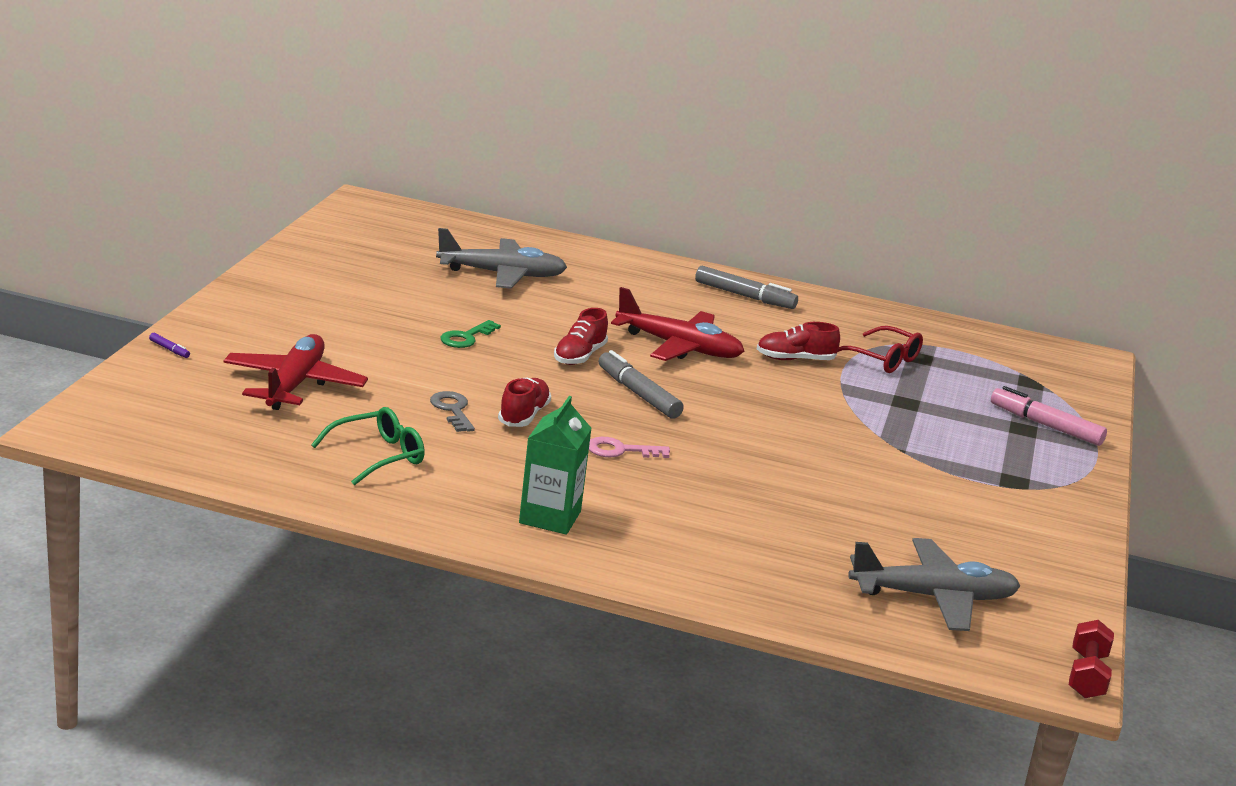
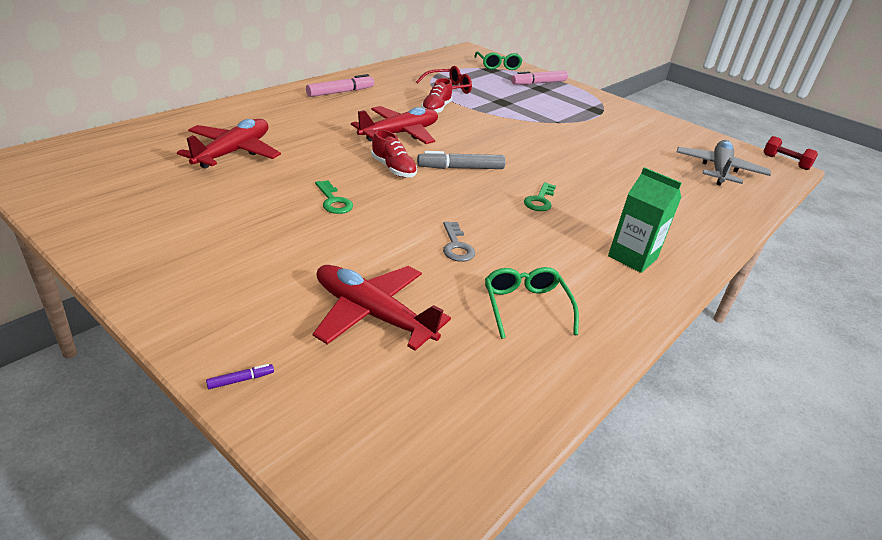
camera: 65 degrees left, 10 degrees up
grey key [430,391,475,432] -> grey key turned 105 degrees counterclockwise [443,221,475,262]
grey plane [436,228,567,289] -> red plane [177,119,281,169]
red shoe [498,377,551,427] -> none
pink key [589,437,670,458] -> green key [524,182,556,211]
grey marker [695,266,798,309] -> pink marker [306,74,374,97]
none -> green glasses [474,51,523,70]

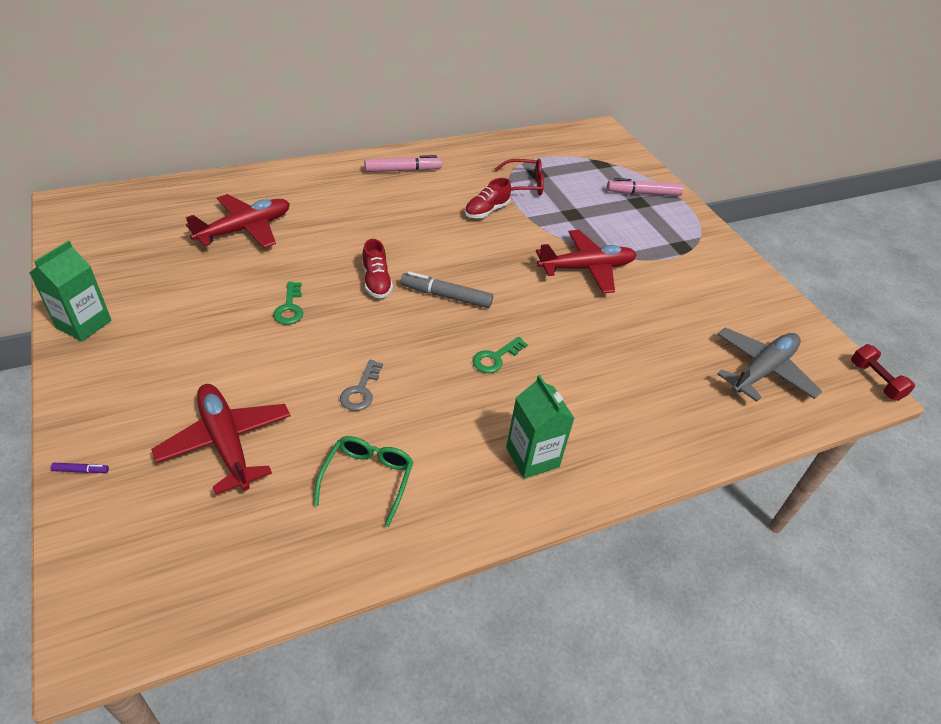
camera: 25 degrees right, 10 degrees up
red plane [351,106,438,144] -> red plane moved to [536,230,637,293]
green glasses [474,51,523,70] -> none
none -> green carton [30,241,112,342]

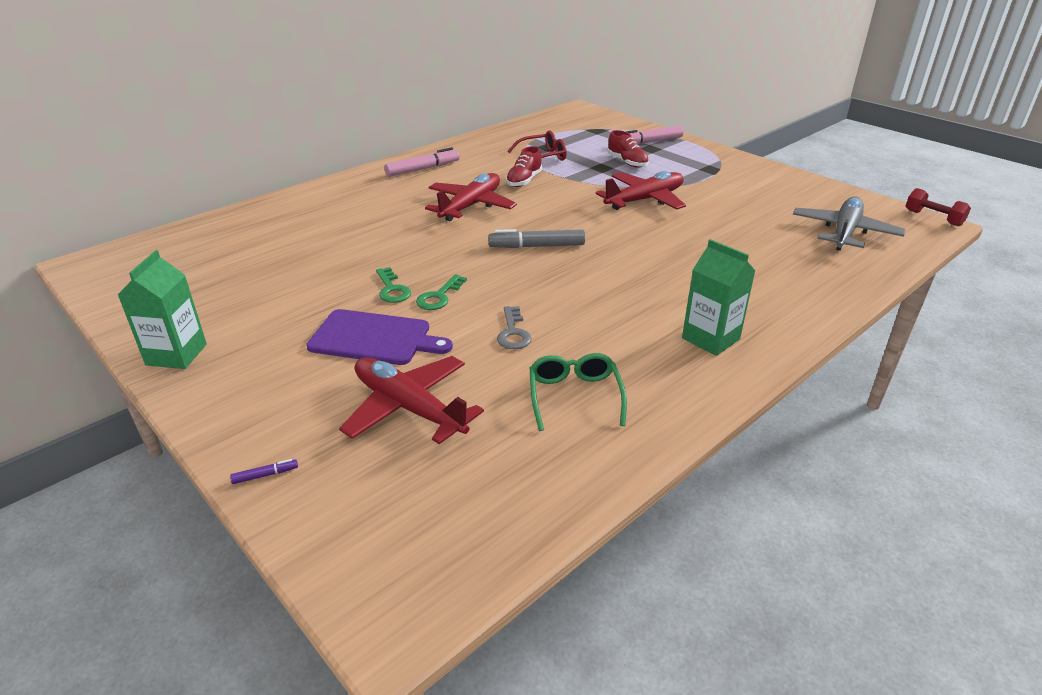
camera: 15 degrees left, 10 degrees down
red plane [186,194,290,248] -> red plane moved to [425,173,517,221]
red shoe [362,239,393,298] -> red shoe moved to [607,130,649,168]
green key [473,337,528,373] -> green key moved to [416,274,467,310]
none -> purple cutting board [306,309,453,365]

